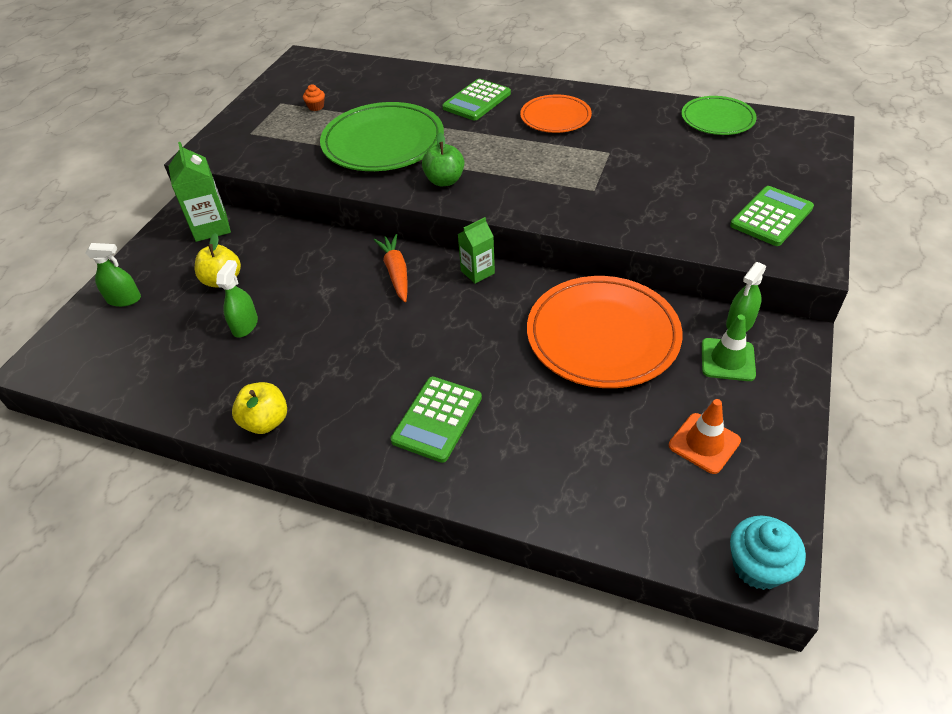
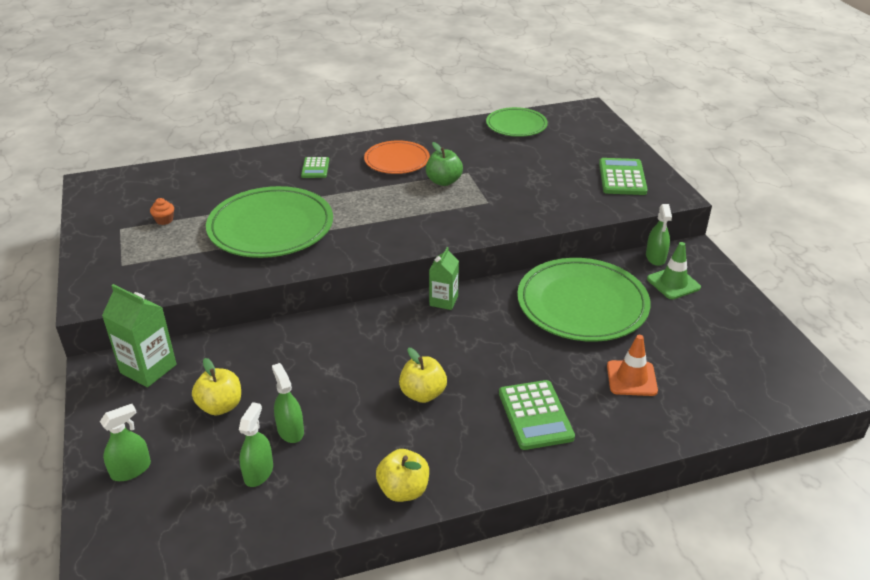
camera: 40 degrees left, 10 degrees down
orange carrot [374,234,407,302] -> none
green apple [422,133,464,186] -> green apple moved to [426,142,463,186]
green calculator [442,79,511,120] -> green calculator [301,157,329,178], size x0.60
orange plate [527,276,683,388] -> green plate [517,258,651,342]
orange traffic cone [669,399,741,474] -> orange traffic cone moved to [607,335,658,396]
turquoise cupcake [730,516,806,590] -> none
none -> green spray bottle [239,402,273,487]
none -> yellow apple [399,347,447,403]

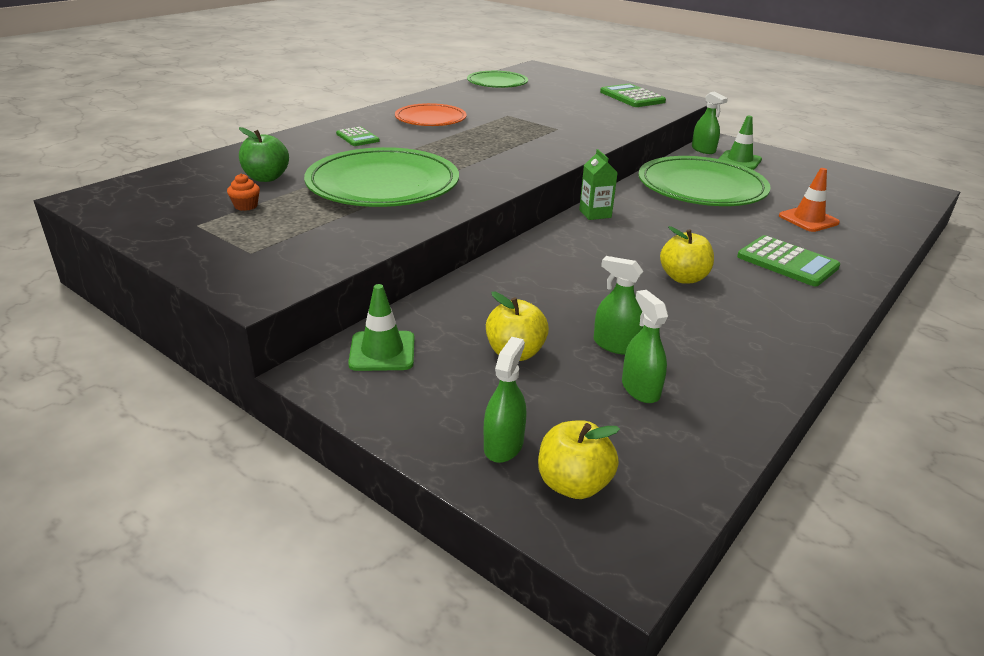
camera: 35 degrees left, 5 degrees down
green carton [102,284,177,387] -> green traffic cone [348,284,414,371]
yellow apple [376,449,429,502] -> yellow apple moved to [538,420,620,499]
green apple [426,142,463,186] -> green apple moved to [239,127,289,182]

